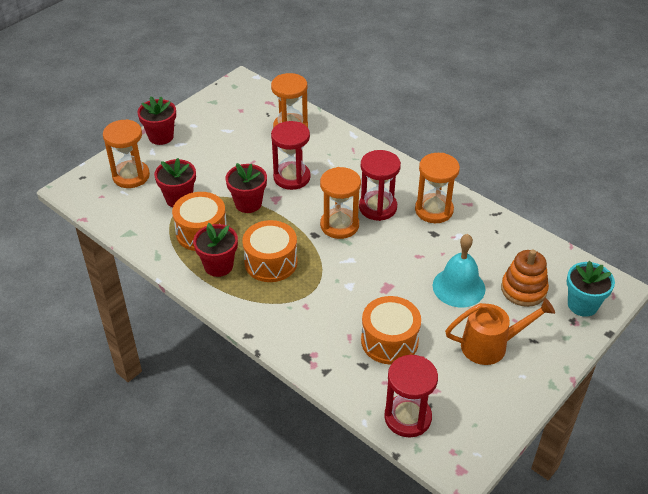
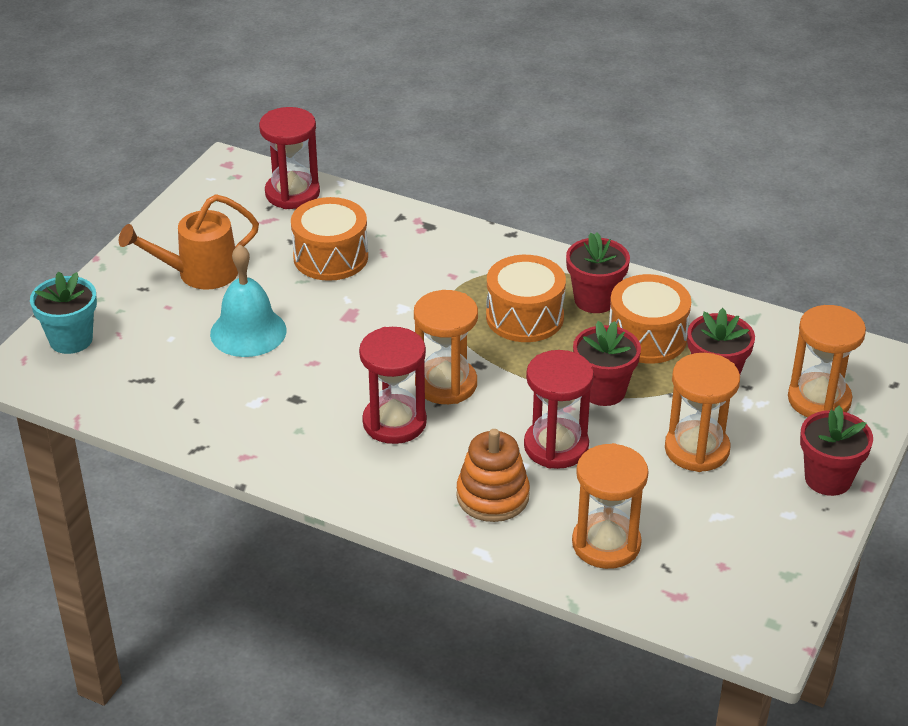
camera: 165 degrees right, 5 degrees down
orange hourglass [415,153,460,223] -> orange hourglass moved to [665,353,740,472]
orange stacking toy [501,249,549,307] -> orange stacking toy moved to [456,429,530,522]

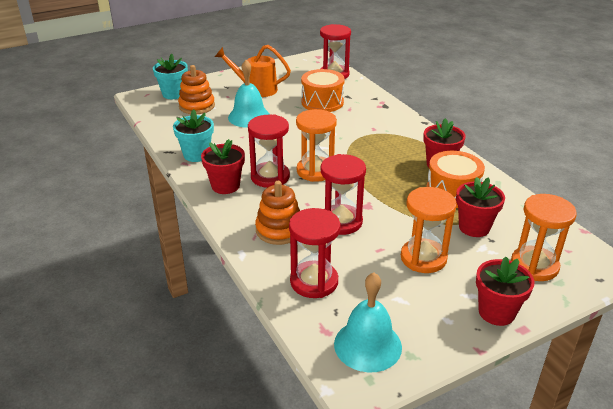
camera: 35 degrees right, 5 degrees down
orange drum [486,255,566,342] -> none
orange hourglass [572,443,648,569] -> red hourglass [289,208,340,298]
red flower pot [573,321,641,406] -> red flower pot moved to [201,139,245,194]
none -> turquoise flower pot [173,109,214,162]
none -> orange stacking toy [178,65,215,114]
none -> turquoise bell [334,273,402,372]

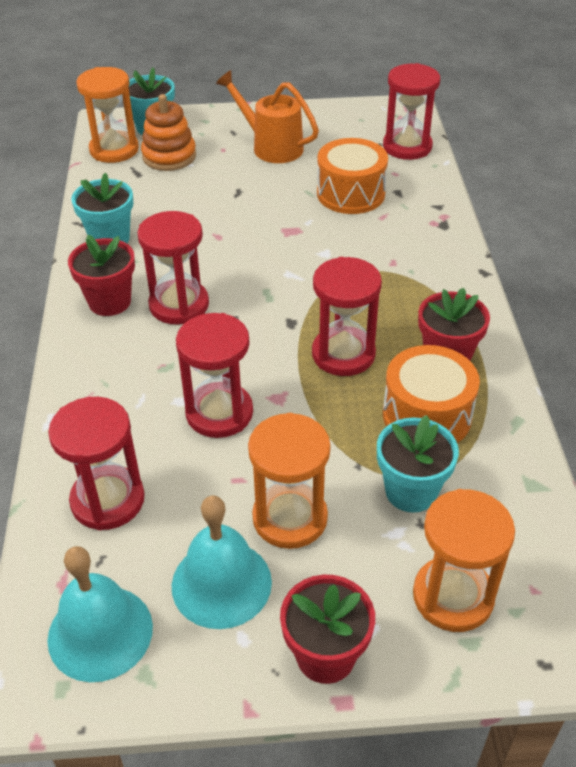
camera: 25 degrees right, 10 degrees up
turquoise bell [228,60,270,128] -> turquoise bell moved to [172,496,272,629]
orange stacking toy [255,181,300,245] -> none
orange hourglass [296,109,337,182] -> orange hourglass moved to [76,67,139,163]
red flower pot [456,177,505,237] -> turquoise flower pot [377,415,459,513]
none -> red hourglass [312,257,382,376]

